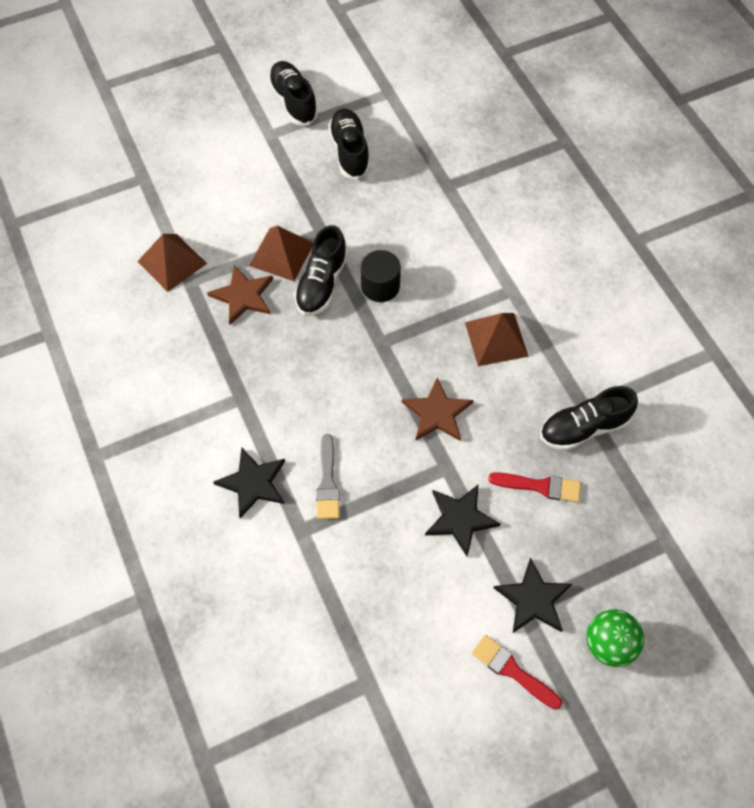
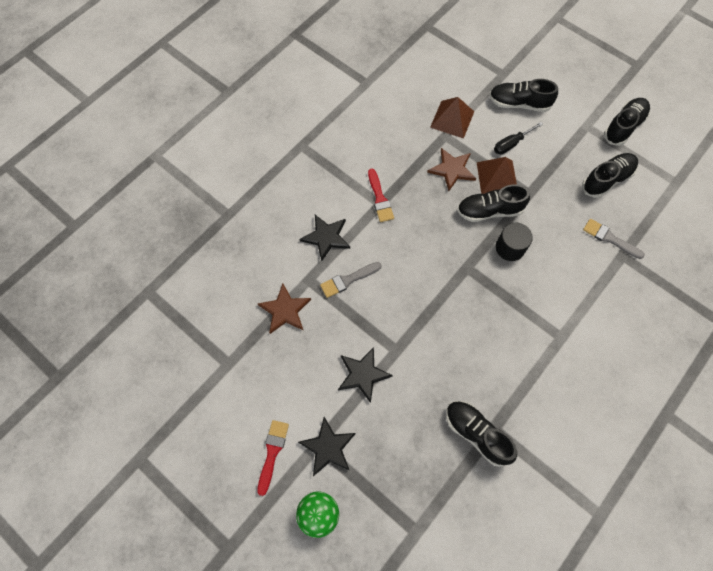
camera: 65 degrees right, 5 degrees up
brown star [402,377,473,441] -> brown star moved to [257,284,311,334]
brown pyramid [465,313,529,366] -> none
red brush [488,472,581,502] -> red brush moved to [368,169,394,222]
none -> black shoe [489,79,558,112]
none -> black screwdriver [494,122,543,154]
none -> grey brush [583,219,645,259]

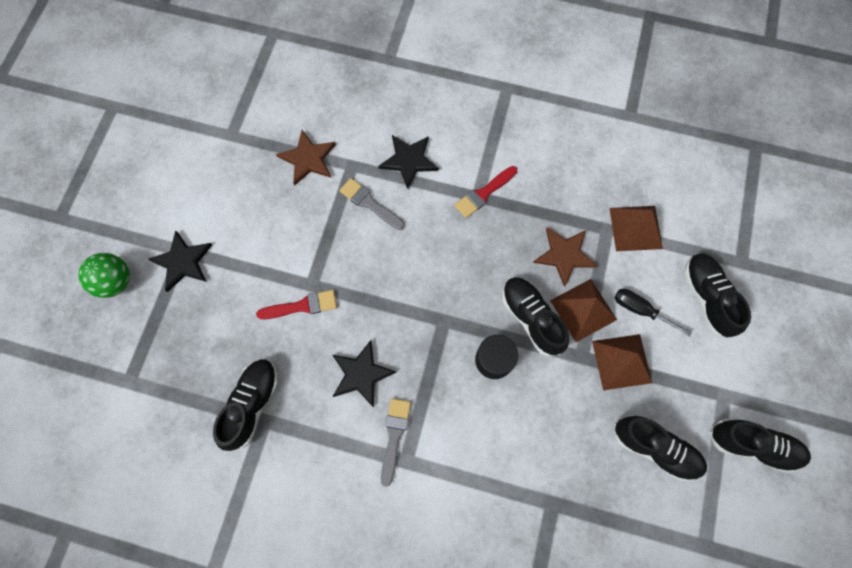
camera: 65 degrees right, 5 degrees up
red brush [257,420,289,496] -> red brush moved to [256,290,337,319]
black star [338,347,393,403] -> black star moved to [333,340,397,408]
grey brush [583,219,645,259] -> grey brush moved to [381,398,411,487]
none -> brown pyramid [592,334,652,390]

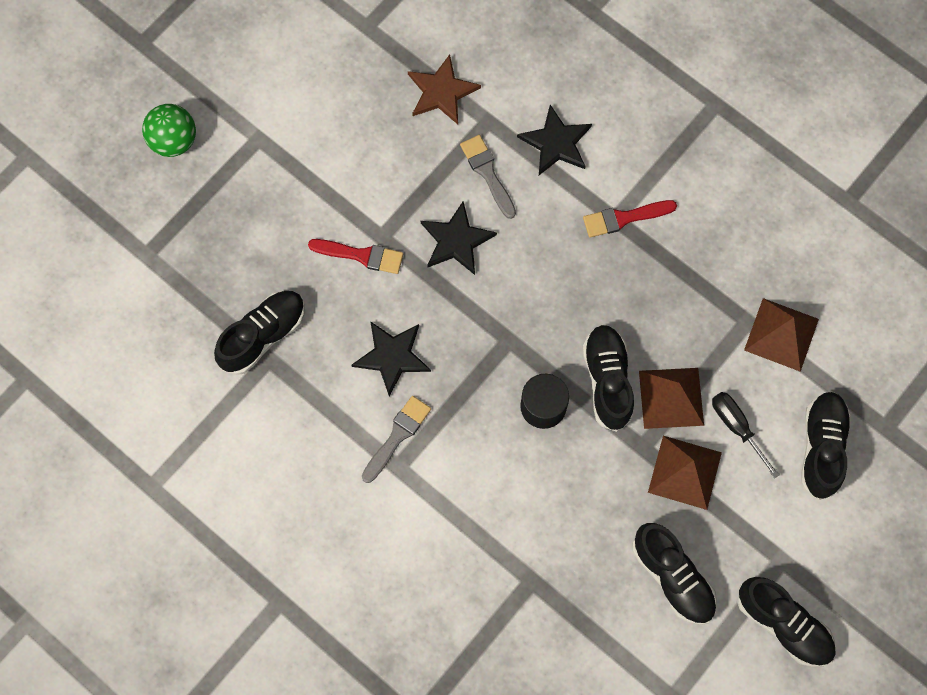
camera: 25 degrees right, 0 degrees up
black star [148,230,212,292] -> black star moved to [421,202,497,275]
brown star [533,227,598,287] -> none

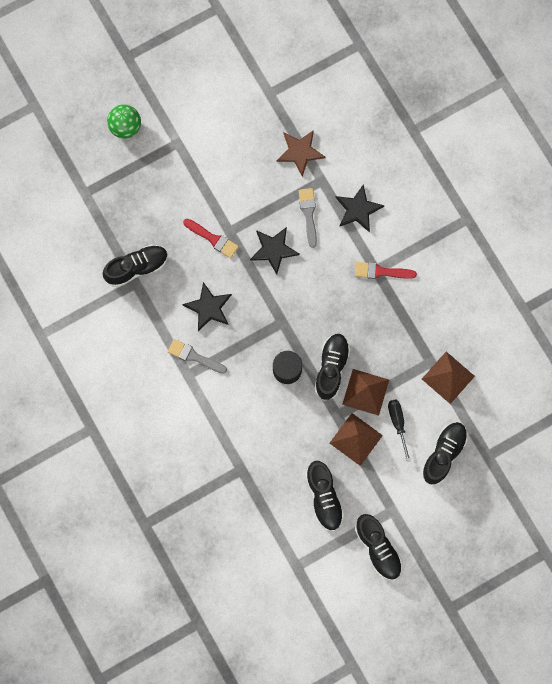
camera: 20 degrees right, 5 degrees up
grey brush [362,396,431,483] -> grey brush turned 120 degrees counterclockwise [168,339,227,374]

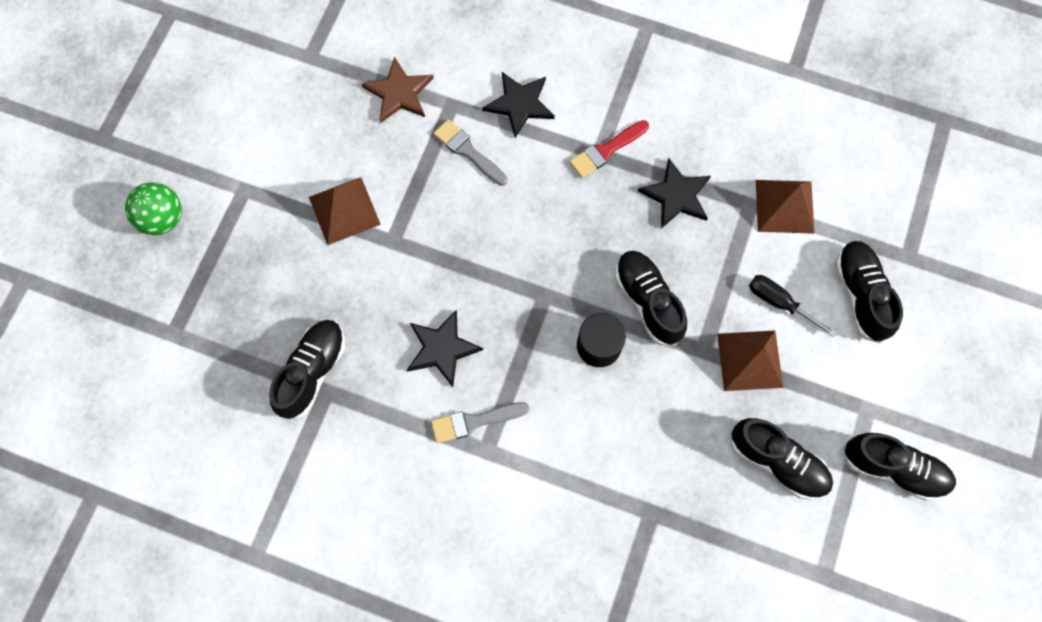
camera: 40 degrees left, 5 degrees down
red brush [183,219,239,258] -> none
black star [250,227,300,275] -> black star moved to [638,158,711,229]
brown pyramid [342,369,389,416] -> brown pyramid moved to [309,177,381,245]

